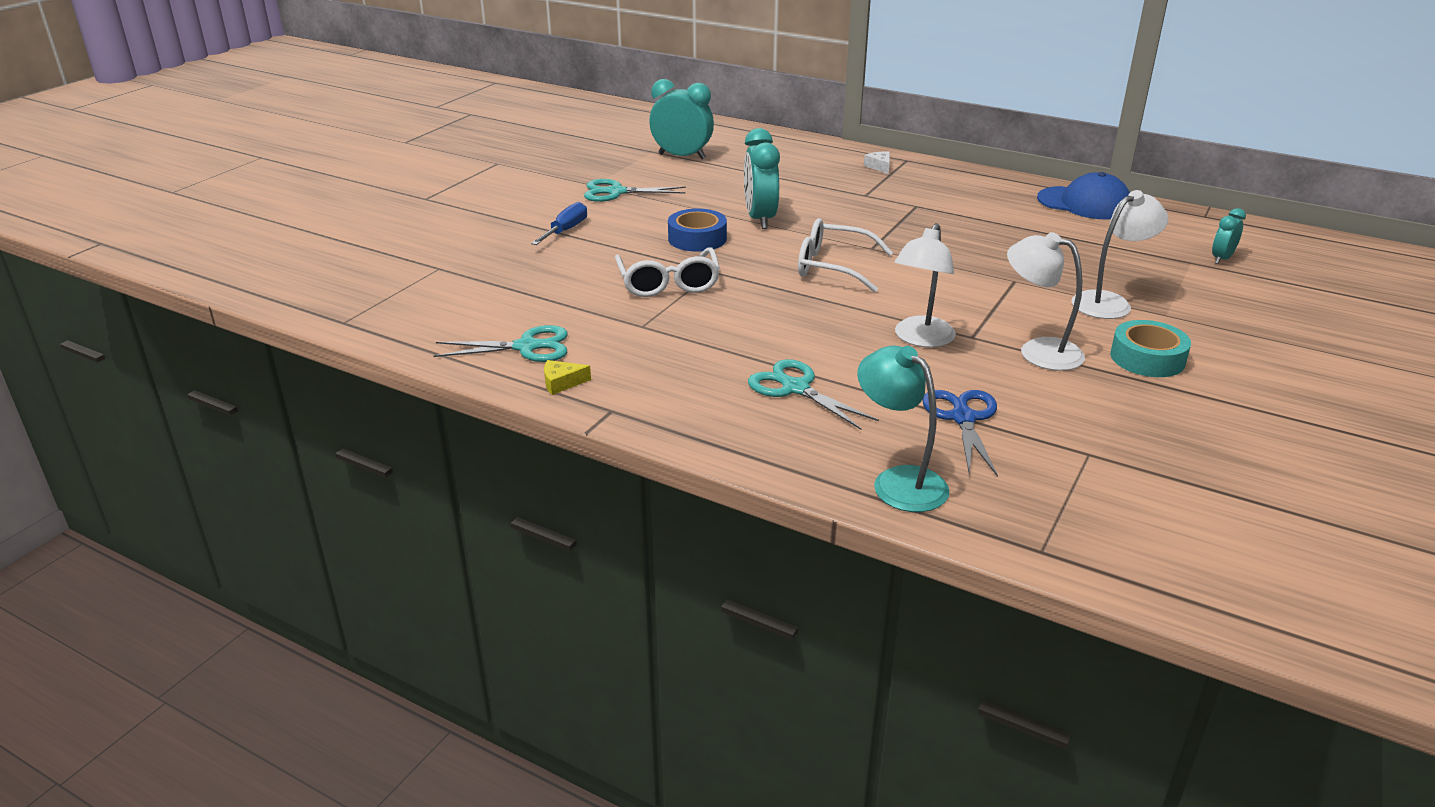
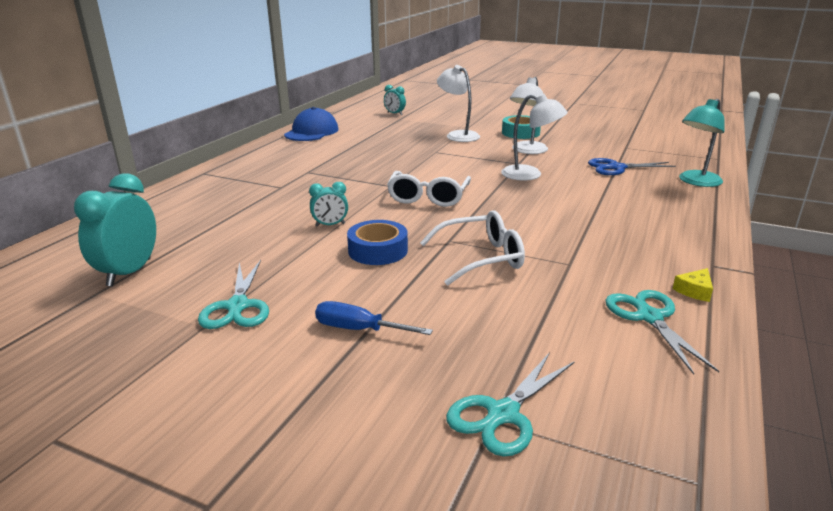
camera: 95 degrees left, 5 degrees down
yellow cheese [544,360,591,395] -> yellow cheese turned 60 degrees clockwise [673,268,713,302]
turquoise clock [744,128,780,229] -> turquoise clock [309,182,348,227], size x0.54
turquoise scissors [748,359,879,430] -> turquoise scissors moved to [446,352,575,457]
white cheese [864,151,890,174] -> none

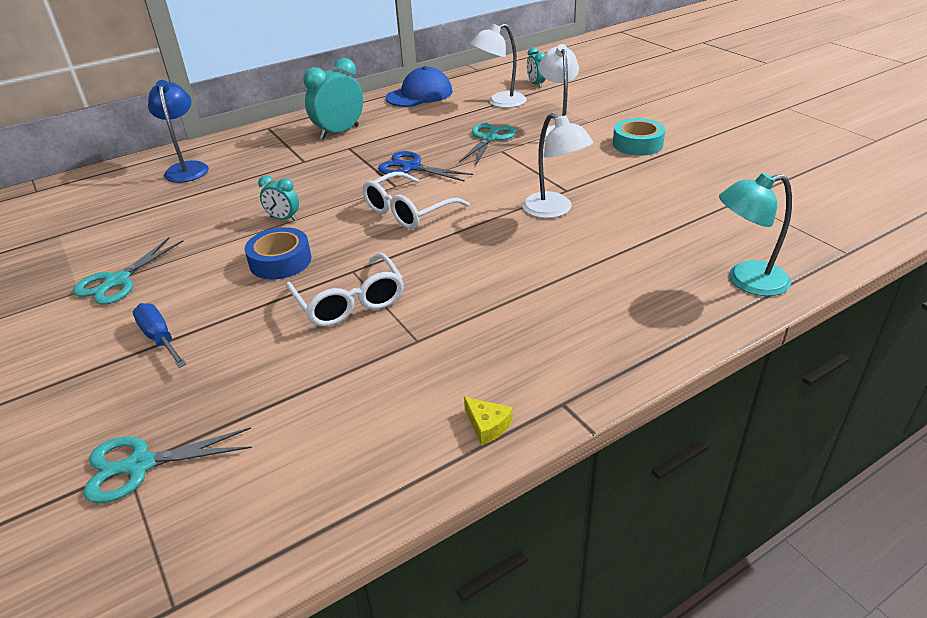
camera: 35 degrees right, 10 degrees up
turquoise clock [74,173,156,287] -> turquoise clock moved to [303,58,363,139]
white glasses [420,210,525,286] -> white glasses turned 45 degrees clockwise [286,253,404,327]
white lamp [510,77,548,154] -> white lamp moved to [471,23,527,108]
blue scissors [588,158,676,175] -> blue scissors moved to [378,151,473,182]
turquoise scissors [605,290,719,374] -> turquoise scissors moved to [459,123,517,166]
yellow cheese [673,268,713,302] -> yellow cheese turned 120 degrees counterclockwise [464,397,513,445]
none -> blue lamp [148,80,209,183]

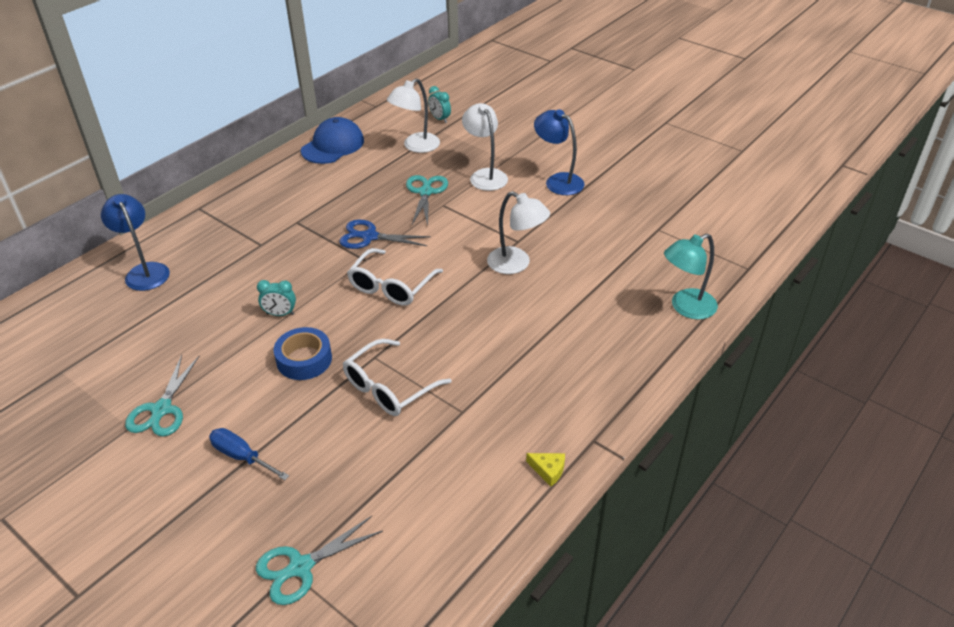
camera: 20 degrees left, 5 degrees up
white glasses [286,253,404,327] -> white glasses turned 90 degrees clockwise [343,339,452,416]
turquoise clock [303,58,363,139] -> none
turquoise tape [613,118,665,156] -> blue lamp [534,109,584,195]

